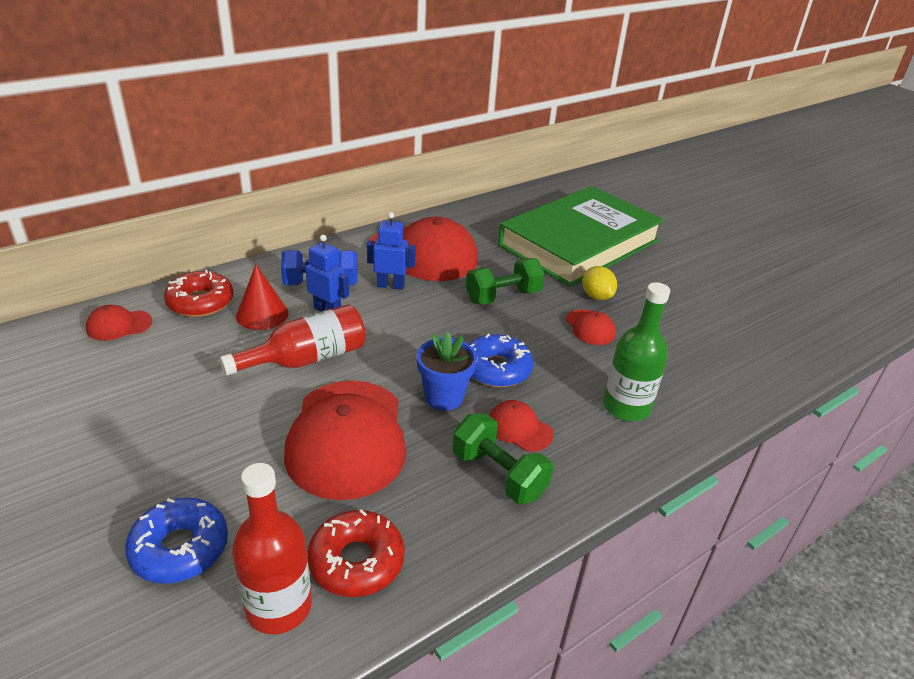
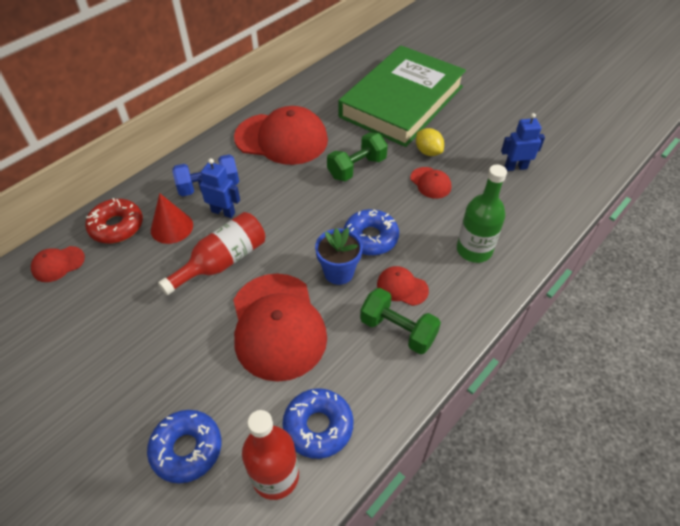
camera: 10 degrees left, 15 degrees up
red donut [307,509,405,597] -> blue donut [283,388,354,459]
blue robot [367,212,416,290] -> blue robot moved to [501,113,545,171]

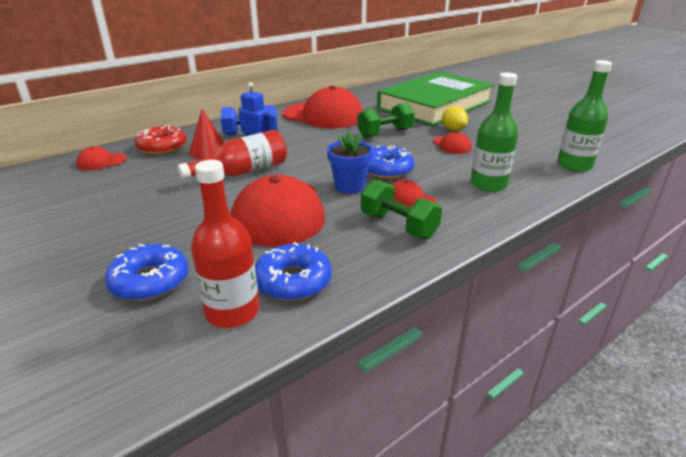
camera: 10 degrees right, 20 degrees down
blue robot [501,113,545,171] -> none
none -> green bottle [557,60,612,172]

